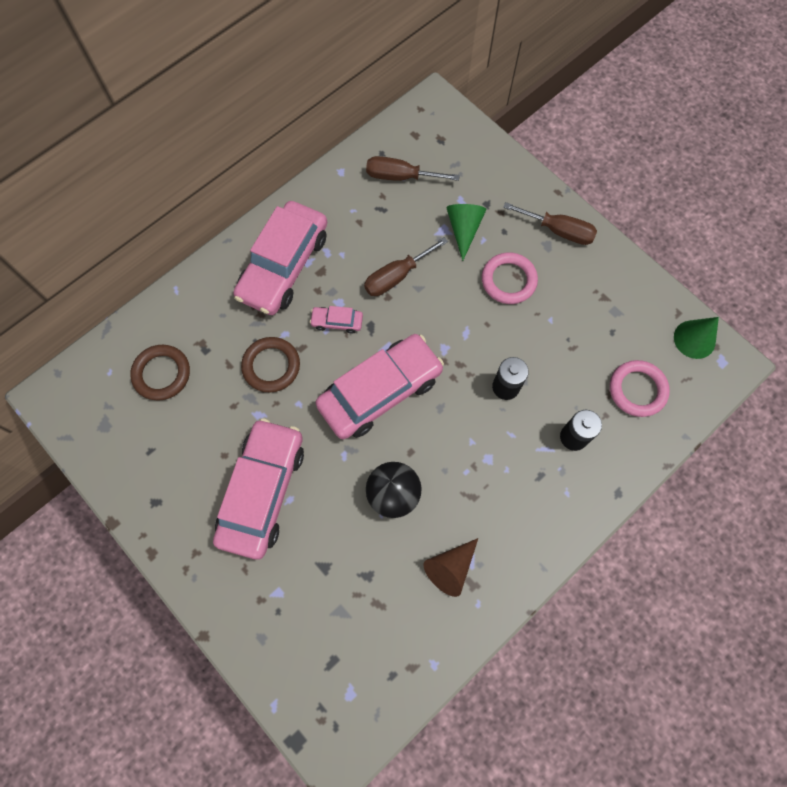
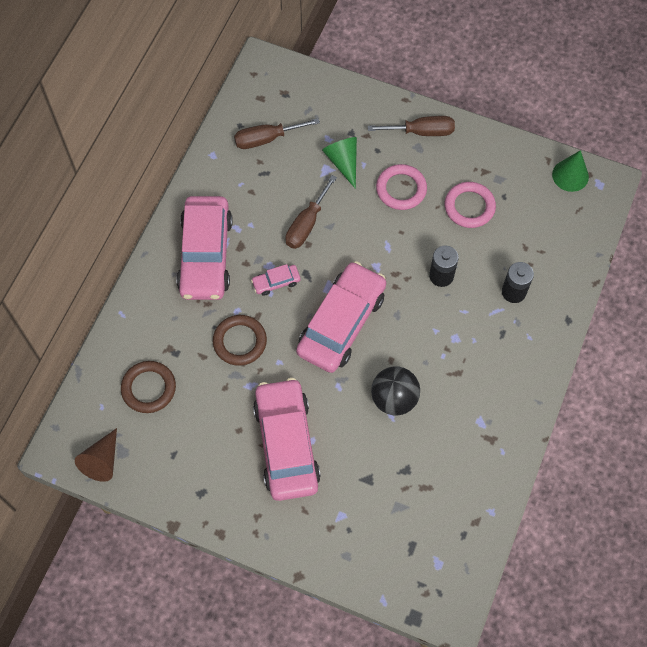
camera: 25 degrees left, 5 degrees down
brown cone [423,538,478,597] -> brown cone moved to [75,428,117,482]
pink ring [610,360,670,417] -> pink ring moved to [445,182,496,228]

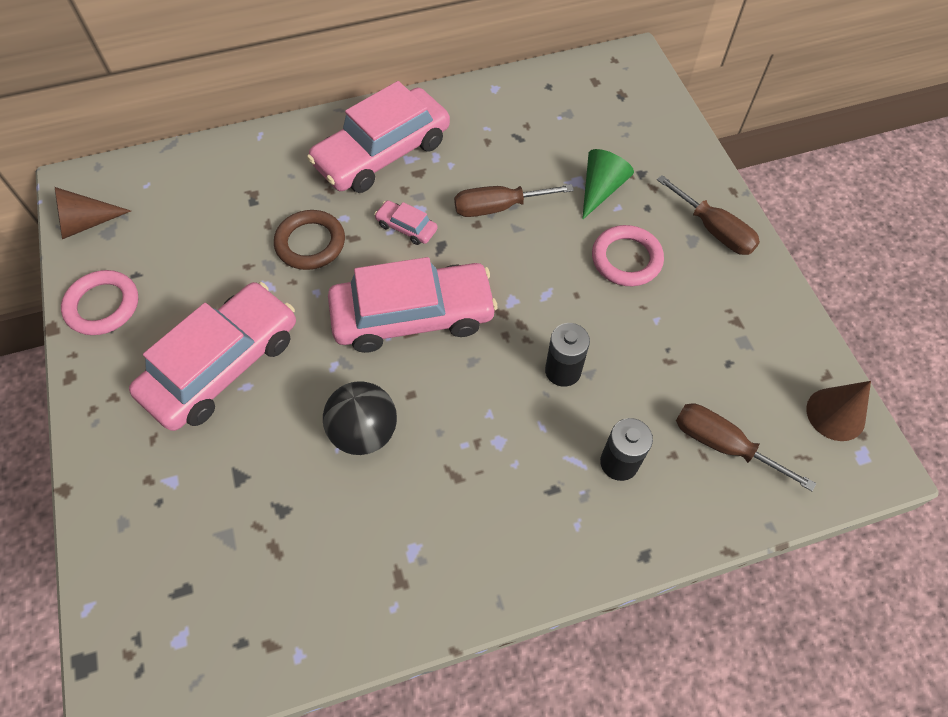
camera: 50 degrees right, 5 degrees down
brown ring [121,361,176,413] -> none
brown screwdriver [234,118,320,149] -> brown screwdriver moved to [676,404,816,491]
pink ring [445,182,496,228] -> pink ring moved to [61,270,138,335]
green cone [552,150,589,192] -> brown cone [806,381,871,441]

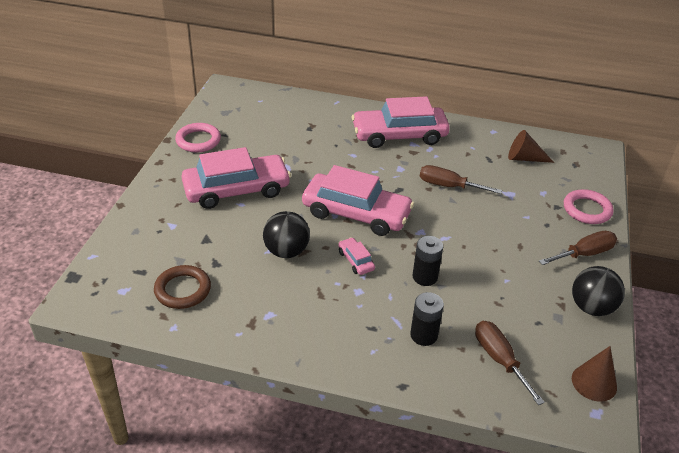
camera: 30 degrees right, 20 degrees down
brown cone [55,187,131,239] -> brown cone moved to [508,130,554,163]
brown ring [274,210,345,270] -> brown ring moved to [154,265,211,309]
pink car [374,200,438,245] -> pink car moved to [338,237,375,275]
green cone [582,149,634,220] -> none
pink ring [592,225,664,286] -> pink ring moved to [564,189,613,224]
brown screwdriver [657,175,760,255] -> brown screwdriver turned 105 degrees counterclockwise [539,231,617,265]
none -> black ball [572,266,625,316]

